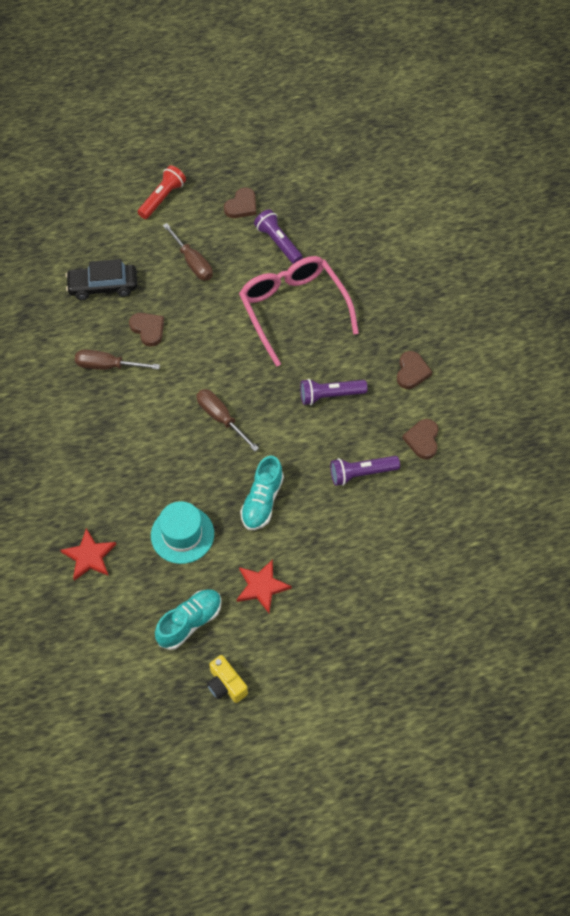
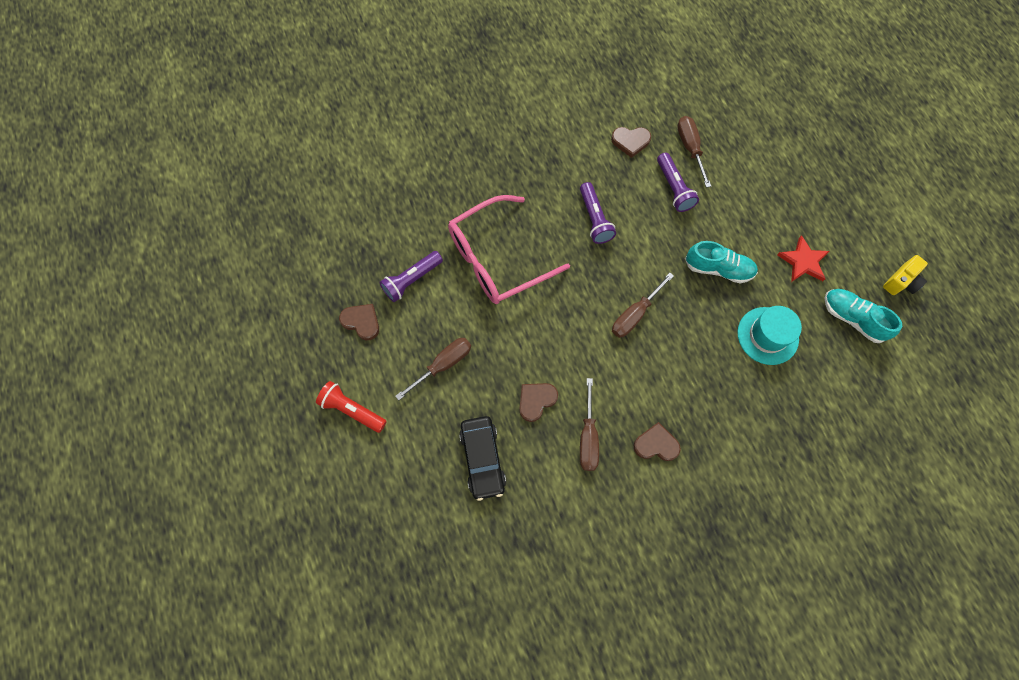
camera: 95 degrees left, 10 degrees up
red star [60,528,116,581] -> none
brown heart [397,351,432,389] -> brown heart moved to [633,422,681,461]
none -> brown screwdriver [677,116,711,188]

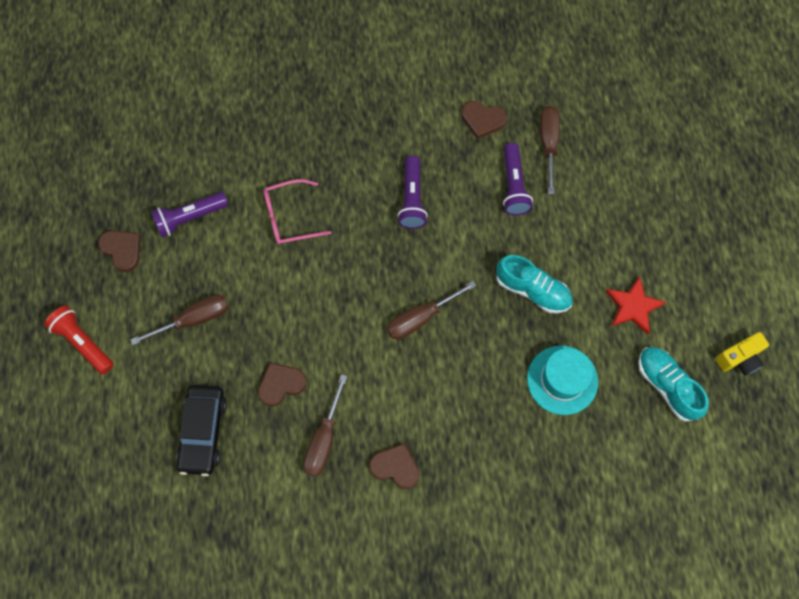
camera: 15 degrees right, 0 degrees up
pink glasses [448,195,570,304] -> pink glasses [264,179,332,245], size x0.55

